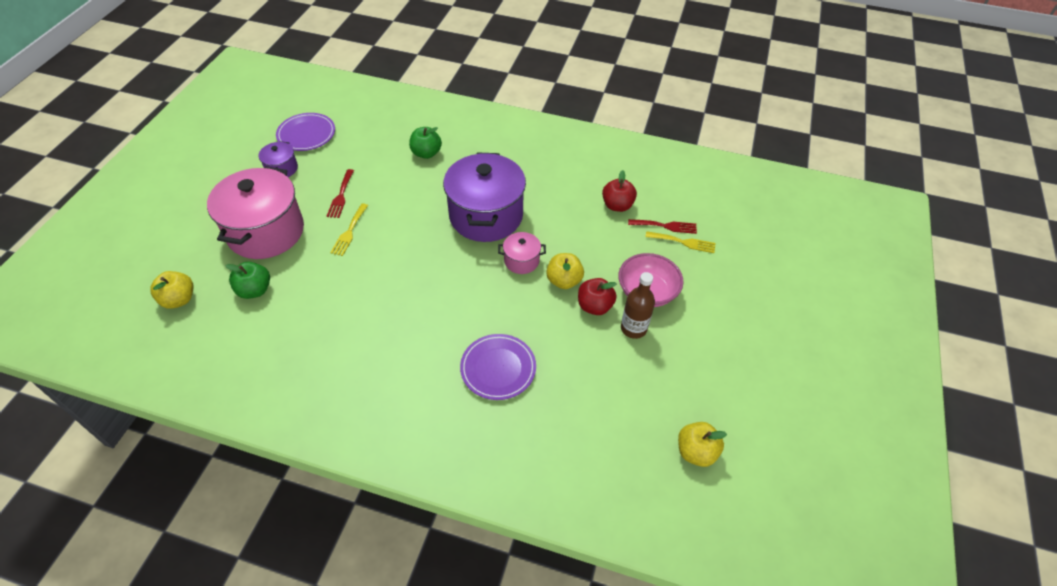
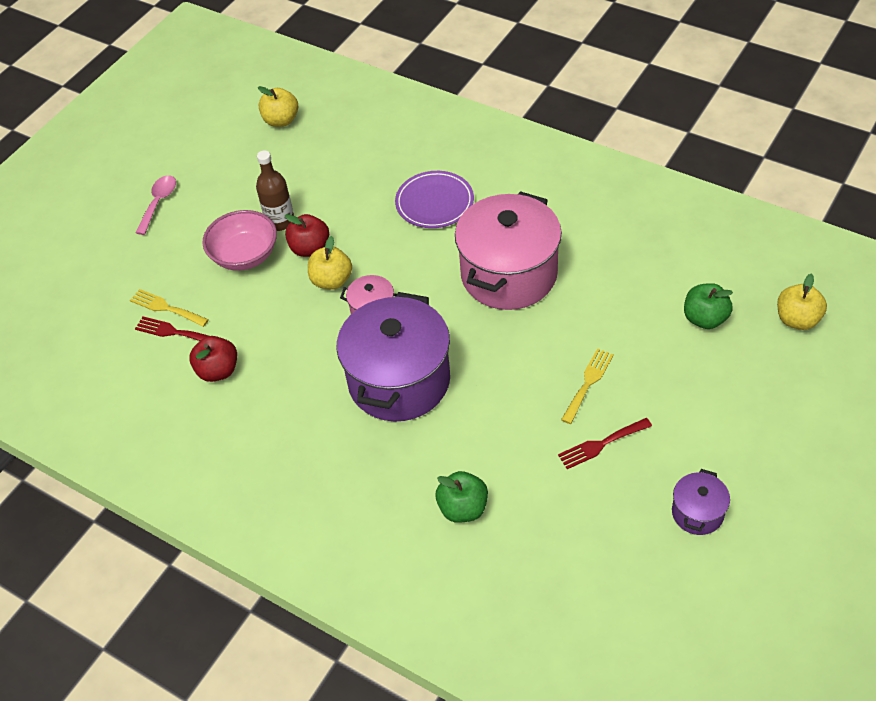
camera: 160 degrees left, 0 degrees up
pink pot [207,166,304,259] -> pink pot moved to [455,191,562,310]
purple plate [276,113,335,151] -> none
red fork [327,169,354,218] -> red fork turned 135 degrees counterclockwise [558,418,652,469]
none -> pink spoon [135,175,176,235]

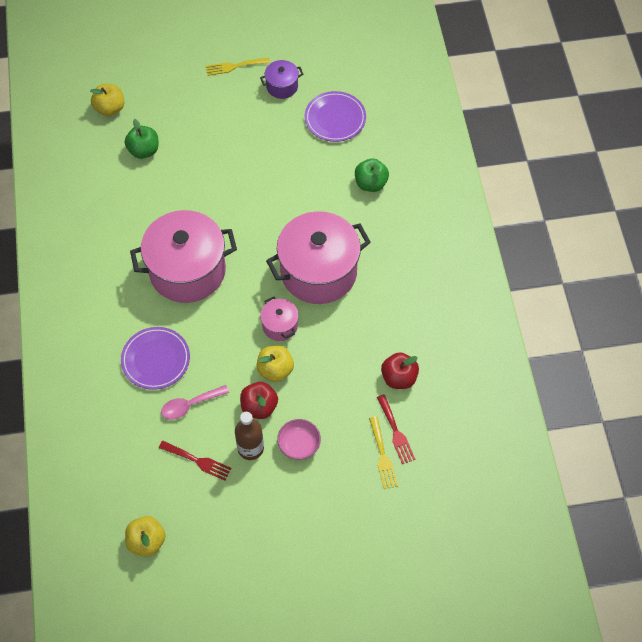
camera: 135 degrees left, 10 degrees up
pink spoon [135,175,176,235] -> pink spoon moved to [161,385,229,420]
pink bowl [203,210,277,271] -> pink bowl [277,419,321,460], size x0.66
purple pot [336,292,450,422] -> pink pot [266,211,371,304]
red fork [558,418,652,469] -> red fork moved to [159,441,232,481]
yellow fork [561,348,614,424] -> yellow fork moved to [206,58,270,76]
none -> purple plate [305,91,366,142]

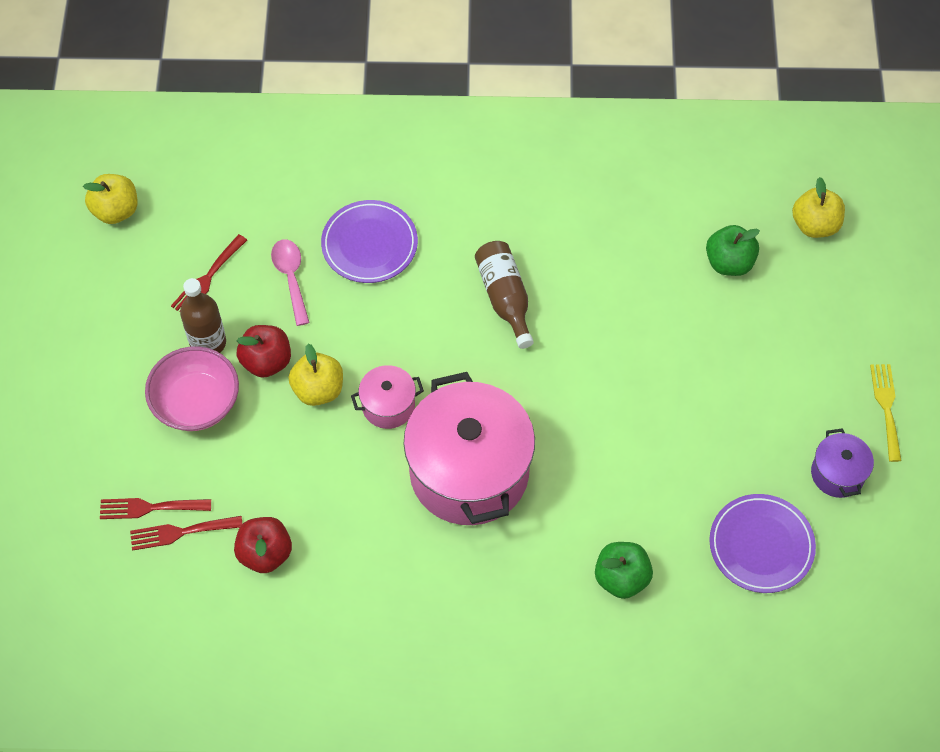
camera: 100 degrees right, 0 degrees up
pink pot [130,210,237,303] -> brown bottle [475,241,534,349]
pink bowl [277,419,321,460] -> pink bowl [145,346,239,431], size x1.51
yellow fork [369,416,398,489] -> red fork [100,498,211,519]

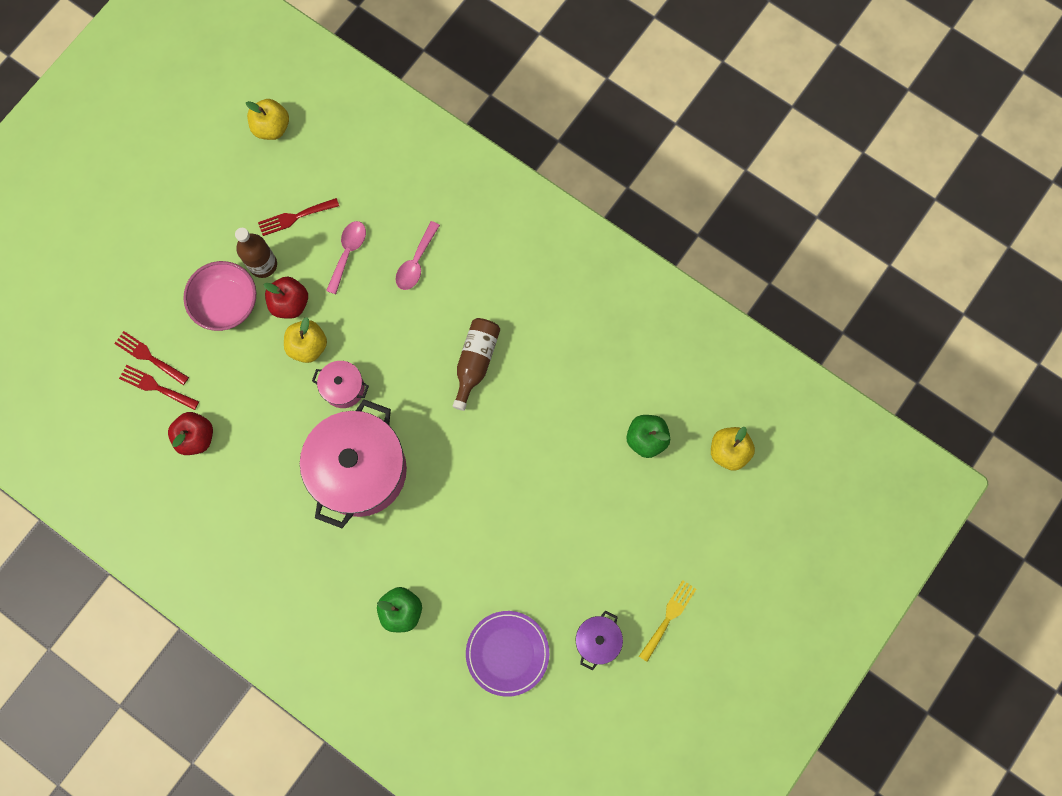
camera: 35 degrees right, 15 degrees up
purple plate [321,200,418,283] -> pink spoon [396,221,440,290]

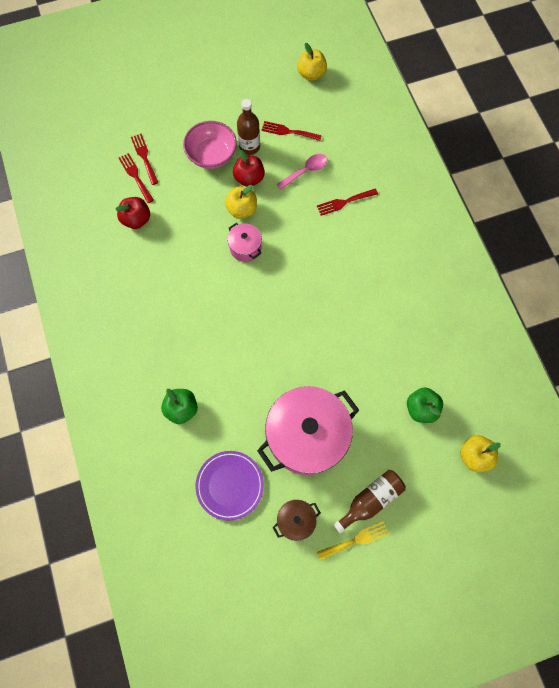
camera: 35 degrees right, 5 degrees down
pink pot [300,399,407,528] -> pink pot moved to [257,386,359,475]
pink spoon [396,221,440,290] -> red fork [317,189,378,216]
brown bottle [453,318,500,411] -> brown bottle moved to [333,470,406,534]
purple pot [576,610,623,670] -> brown pot [272,500,321,541]

